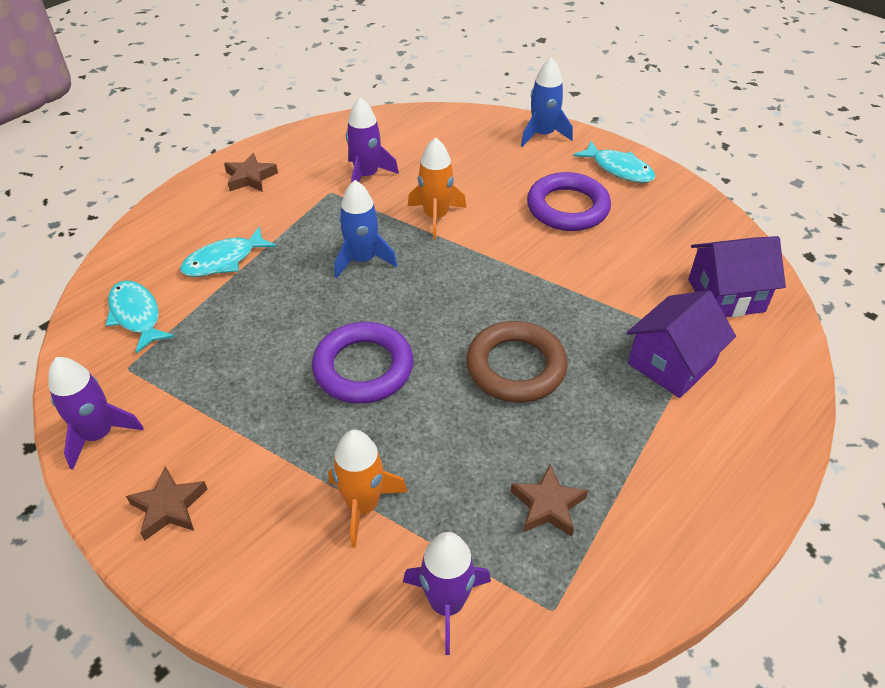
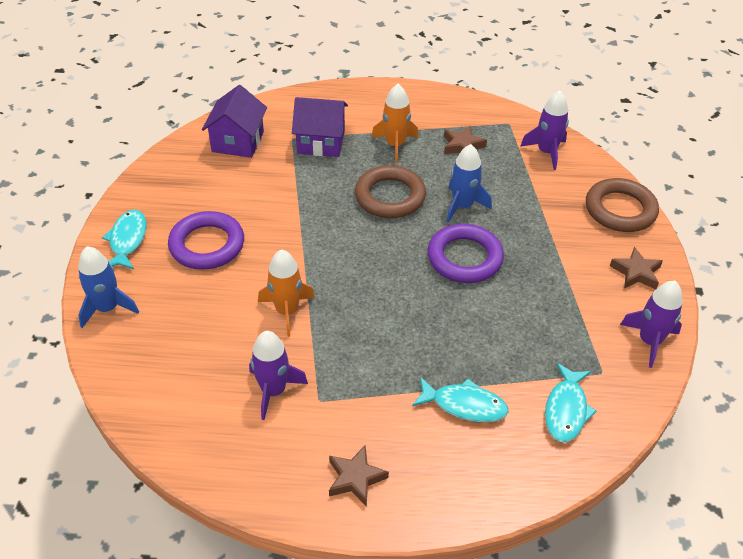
camera: 130 degrees left, 0 degrees up
orange rocket [328,430,408,548] -> orange rocket moved to [371,84,419,163]
blue rocket [335,180,397,278] -> blue rocket moved to [446,144,492,223]
purple house [688,236,786,317] -> purple house turned 60 degrees clockwise [202,85,267,158]
none -> brown ring [586,178,659,232]

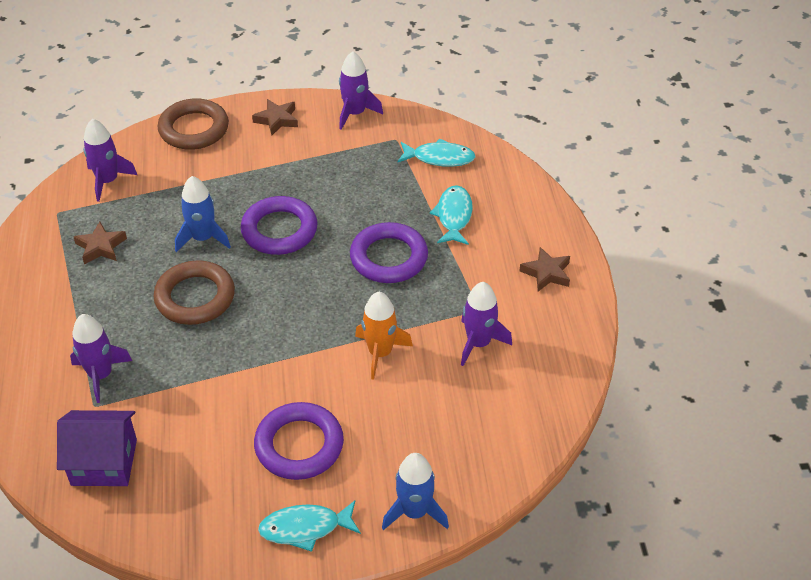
camera: 100 degrees left, 0 degrees up
purple house [292,97,348,157] -> purple rocket [70,314,132,403]
orange rocket [371,84,419,163] -> none
none -> purple ring [350,222,428,283]

